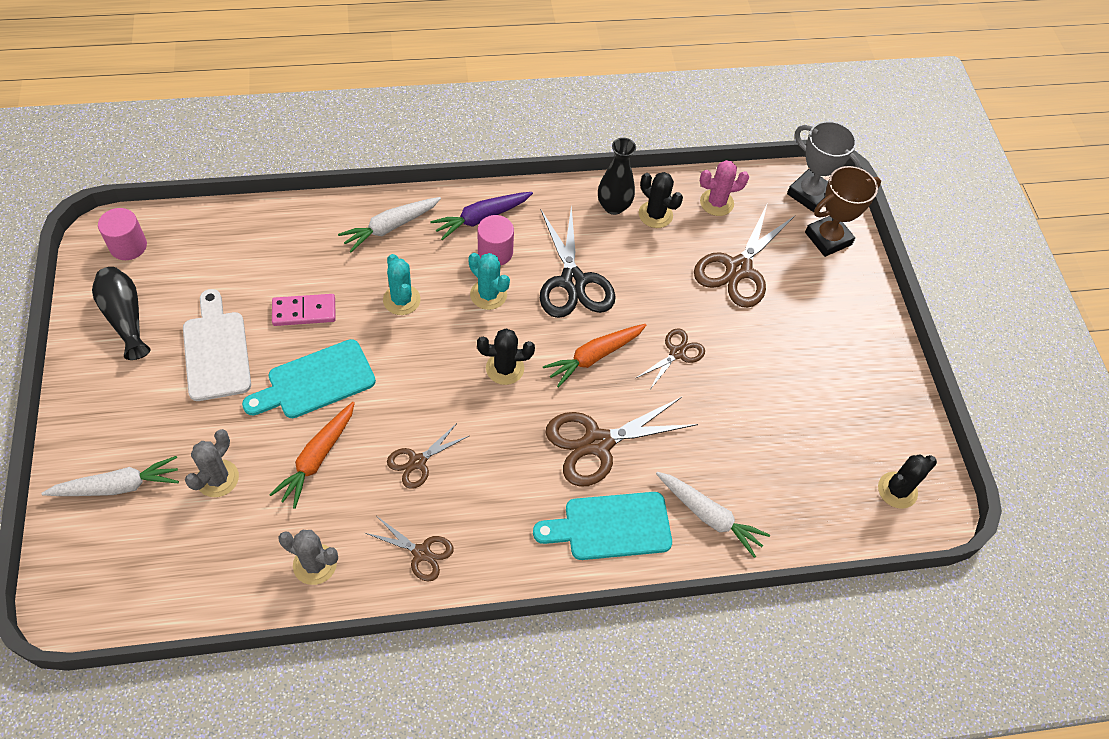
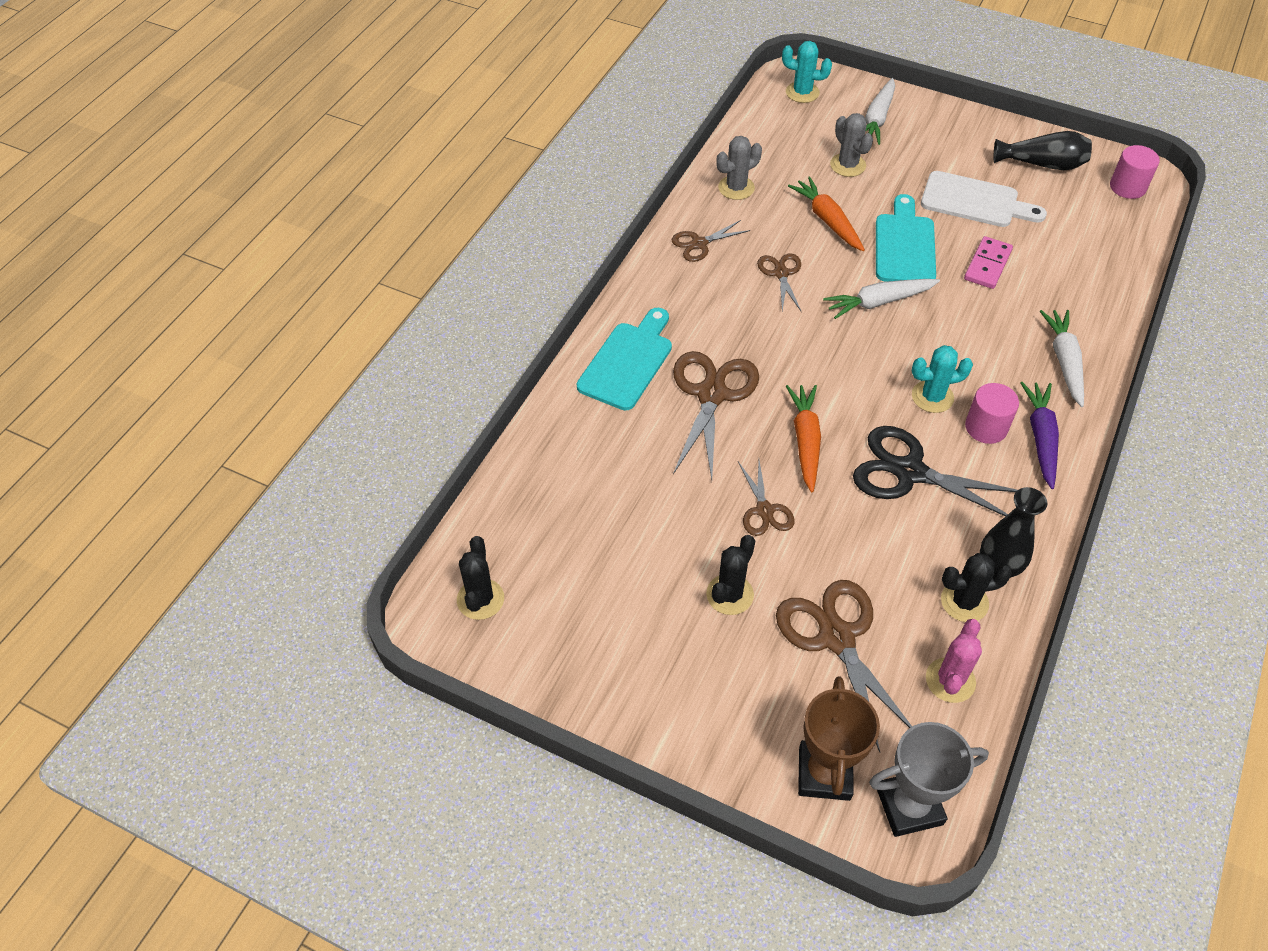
camera: 130 degrees right, 5 degrees down
turquoise cactus [383,254,421,315] -> turquoise cactus moved to [782,41,832,103]
black cactus [477,328,535,385] -> black cactus moved to [706,535,755,615]
white carrot [656,472,770,558] -> white carrot moved to [823,279,940,319]

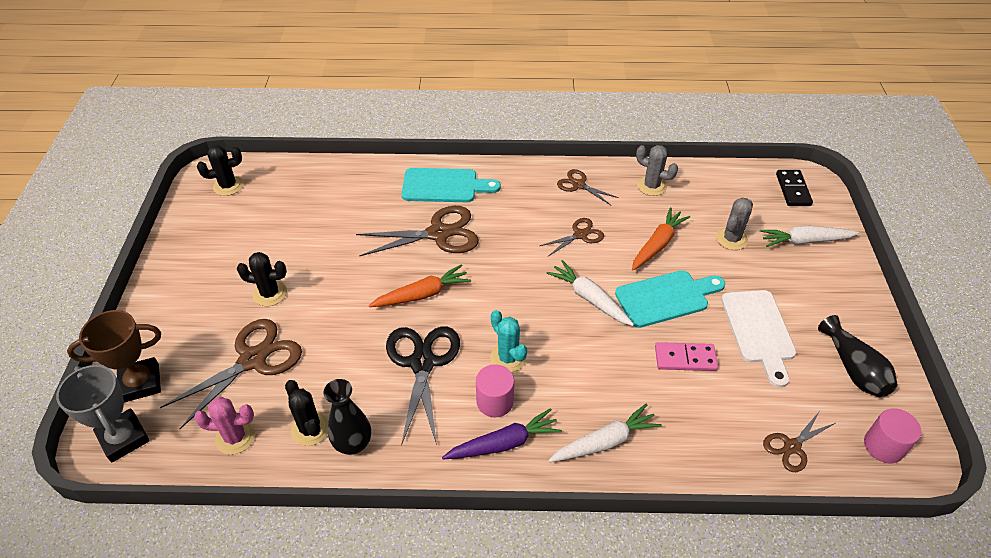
camera: 65 degrees right, 5 degrees down
brown scissors [738,460,795,536] -> brown scissors moved to [763,411,835,472]
turquoise cactus [782,41,832,103] -> black domino [776,170,813,206]

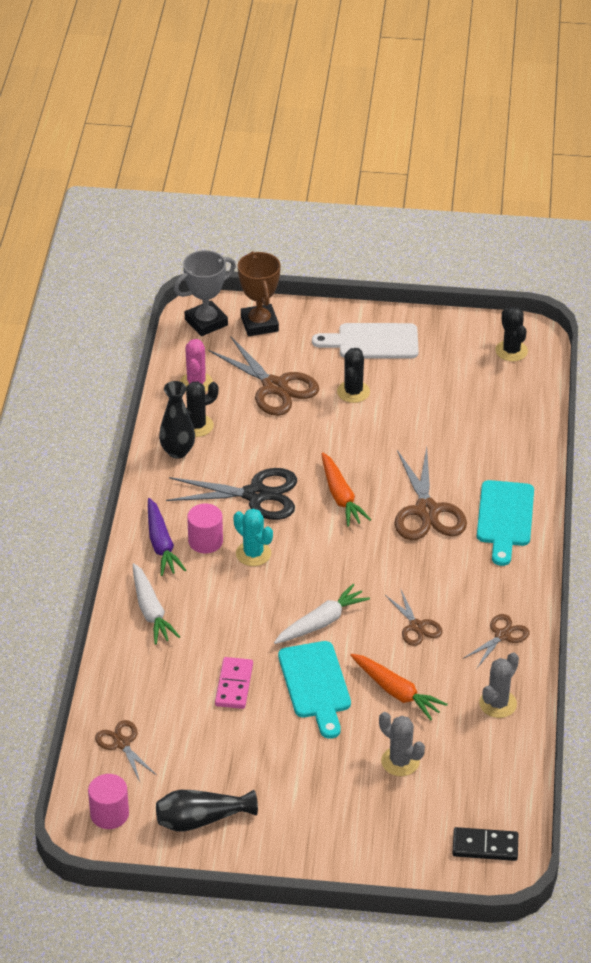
camera: 95 degrees right, 5 degrees down
turquoise cactus [490,310,527,372] -> turquoise cactus turned 75 degrees clockwise [233,509,273,566]
white cutting board [721,290,796,387] -> white cutting board moved to [312,323,419,358]
white carrot [760,226,859,247] -> none

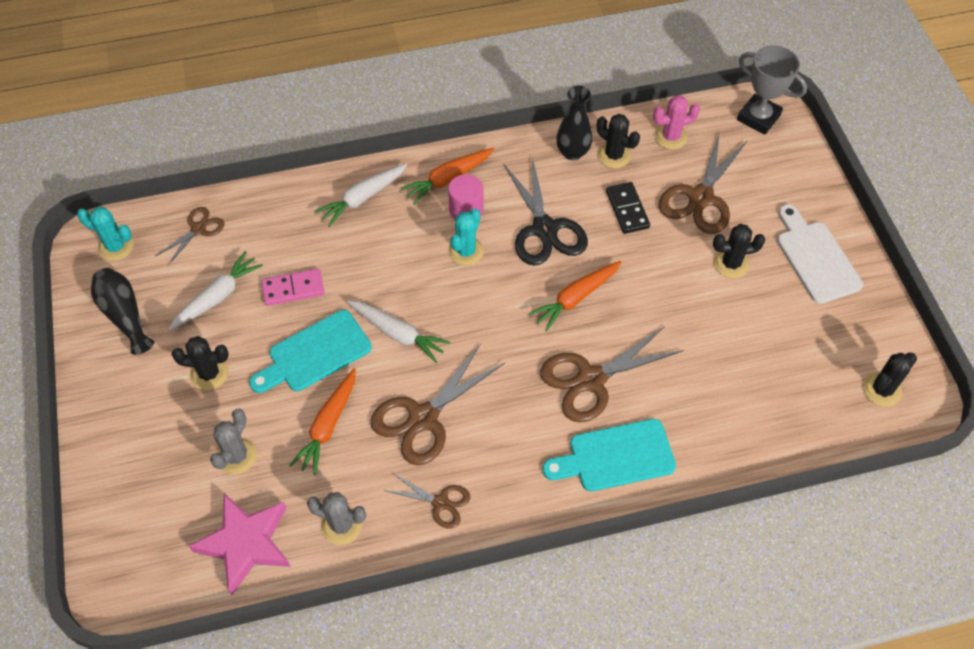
camera: 70 degrees right, 15 degrees up
pink cylinder [88,774,129,829] -> turquoise cactus [77,207,134,261]
purple carrot [148,498,186,576] -> orange carrot [401,148,494,205]
brown trophy [238,251,281,336] -> none
brown scissors [385,588,443,646] -> brown scissors [371,343,505,465], size x1.81
black domino [452,827,518,861] -> black domino moved to [606,182,650,234]
none -> white carrot [168,251,263,331]
none -> black cactus [171,336,229,390]
none -> pink star [189,494,291,595]

